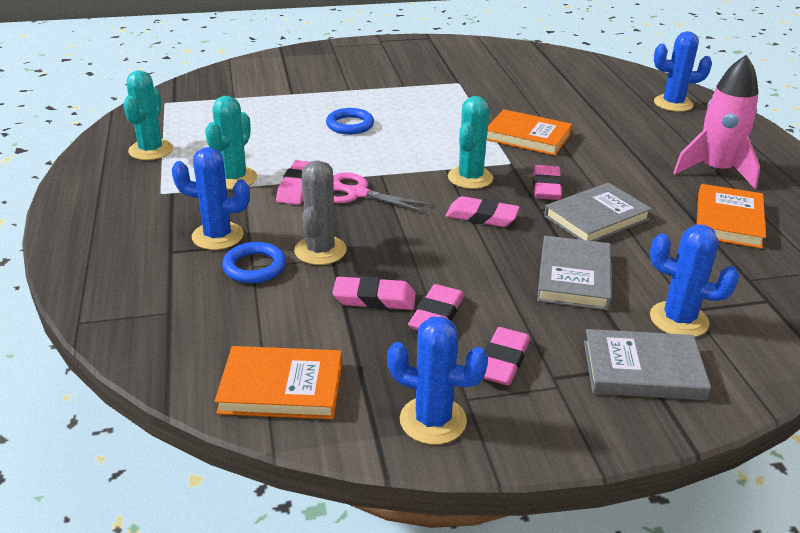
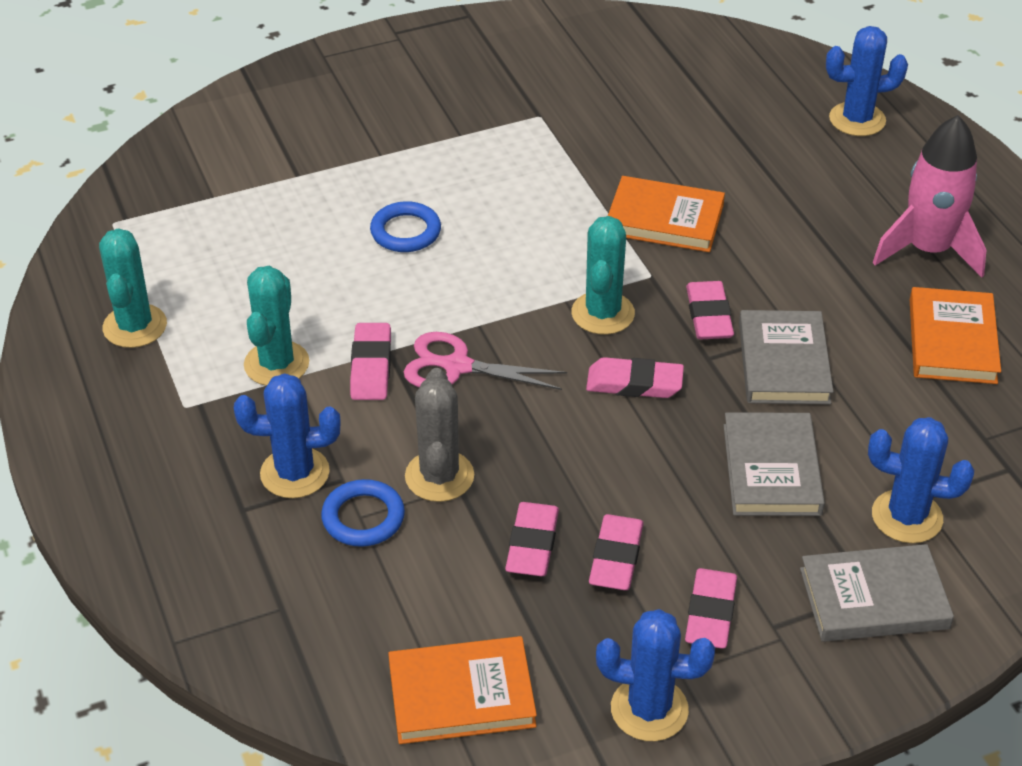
camera: 10 degrees left, 10 degrees up
pink eraser [332,276,416,310] -> pink eraser turned 75 degrees counterclockwise [505,502,559,576]
grey book [544,183,652,241] -> grey book turned 45 degrees counterclockwise [739,310,834,404]

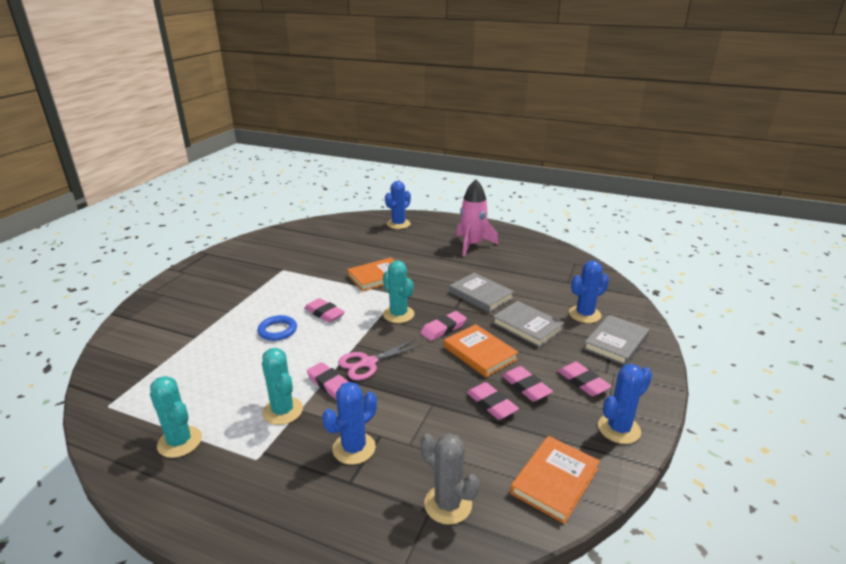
camera: 45 degrees left, 15 degrees down
blue ring [321,479,405,547] -> none
grey cactus [405,368,474,502] -> grey cactus moved to [420,433,480,525]
pink eraser [686,281,734,339] -> pink eraser moved to [304,298,345,322]
orange book [910,287,1001,384] -> orange book moved to [444,324,519,377]

